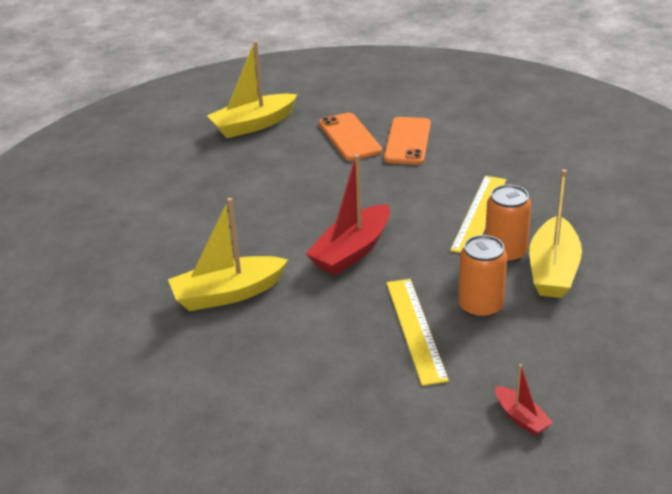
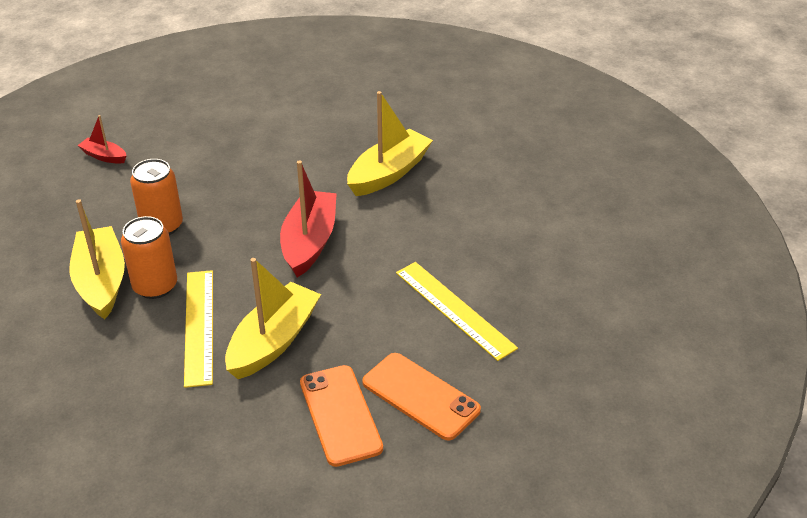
camera: 150 degrees right, 5 degrees up
yellow boat [207,41,298,138] -> yellow boat moved to [225,258,321,379]
yellow ruler [386,279,449,386] -> yellow ruler moved to [396,262,518,361]

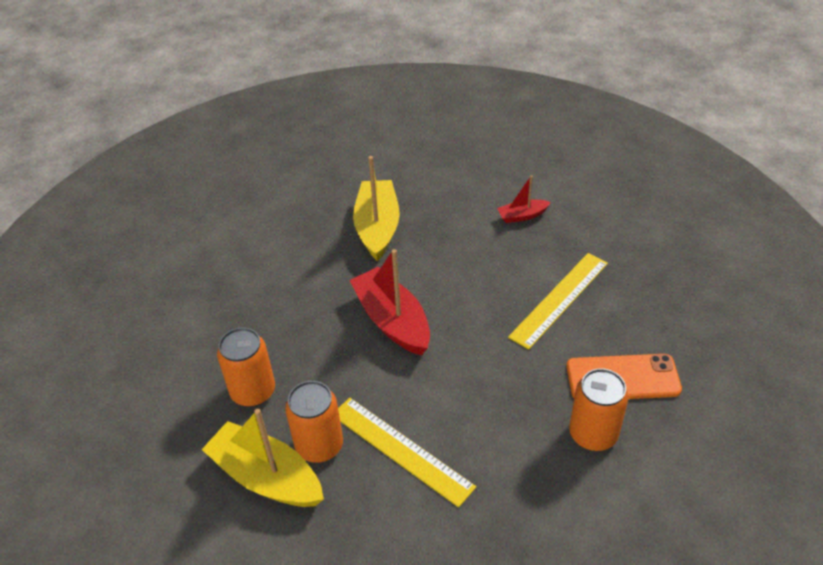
camera: 40 degrees left, 5 degrees up
red boat [77,115,126,164] -> red boat moved to [497,175,551,223]
yellow boat [225,258,321,379] -> none
orange phone [300,365,383,467] -> orange can [569,368,629,451]
yellow ruler [396,262,518,361] -> yellow ruler turned 60 degrees counterclockwise [508,253,608,350]

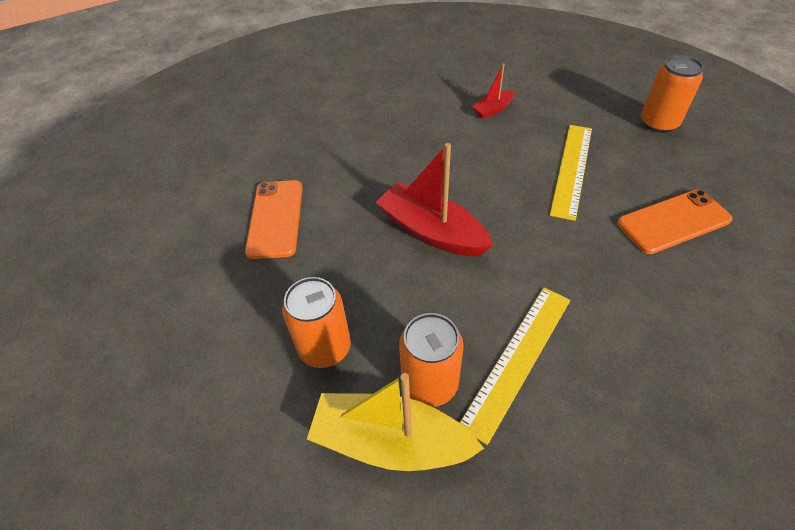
camera: 20 degrees left, 5 degrees up
yellow ruler [338,398,476,507] -> yellow ruler turned 75 degrees counterclockwise [459,287,570,445]
yellow boat [353,156,400,261] -> none
orange can [569,368,629,451] -> orange can moved to [641,55,704,133]
none -> orange phone [245,180,303,259]

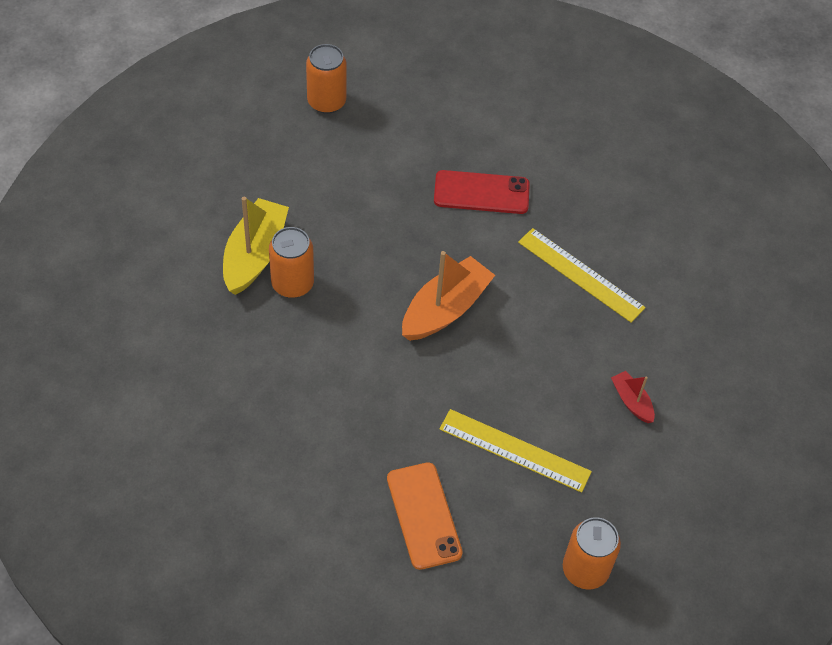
camera: 90 degrees right, 5 degrees up
orange phone [245,180,303,259] -> red phone [434,170,530,214]
orange can [282,277,351,368] -> orange can moved to [306,44,347,114]
red boat [375,143,493,256] -> orange boat [402,251,495,341]
yellow ruler [459,287,570,445] -> yellow ruler moved to [518,228,646,323]

